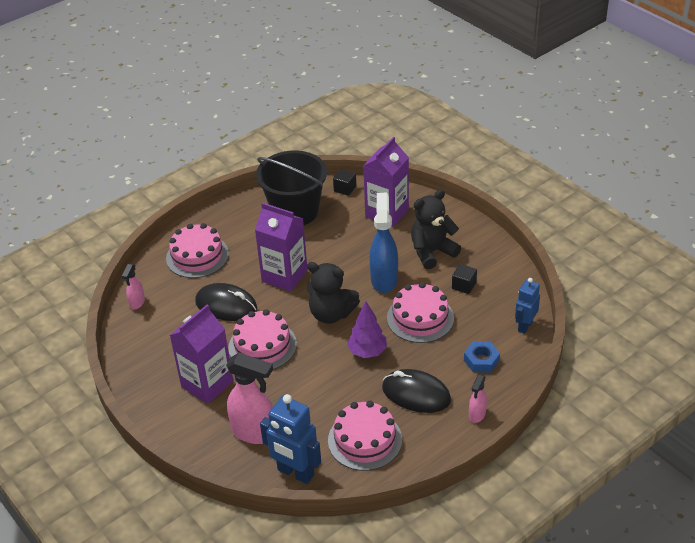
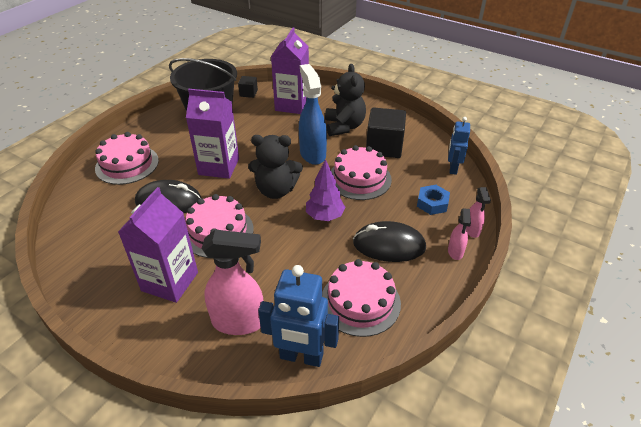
camera: 20 degrees left, 0 degrees up
pink spray bottle [122,264,145,309] -> pink spray bottle moved to [466,187,491,238]
black teddy bear [411,190,461,269] -> black teddy bear turned 135 degrees clockwise [325,64,366,136]
black cube [452,264,477,294] -> black cube [366,107,406,158], size x1.99

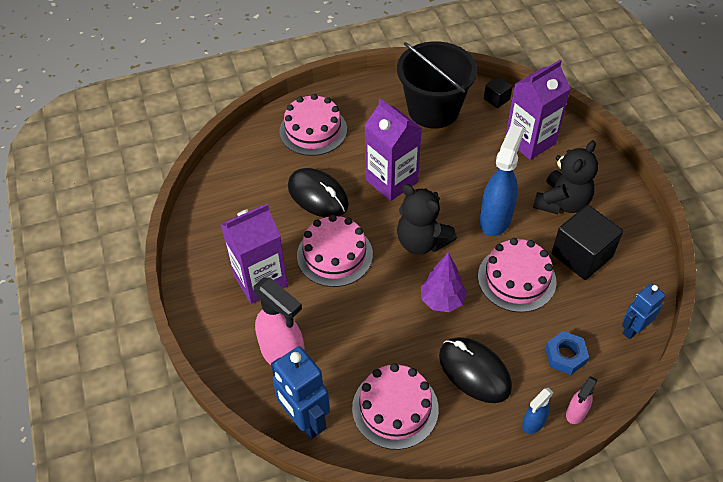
camera: 40 degrees right, 10 degrees up
pink spray bottle [448,209,471,260] -> blue spray bottle [522,388,554,434]

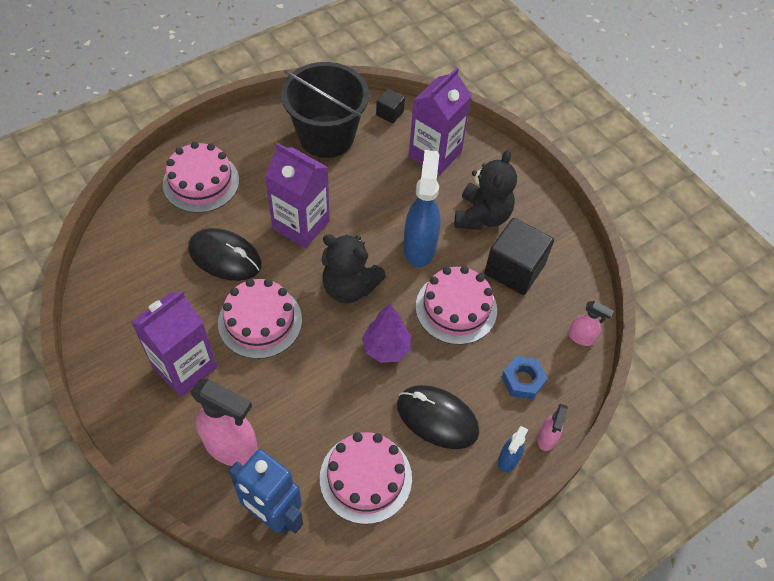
camera: 20 degrees left, 5 degrees up
blue robot [622,283,665,339] -> pink spray bottle [568,301,614,346]

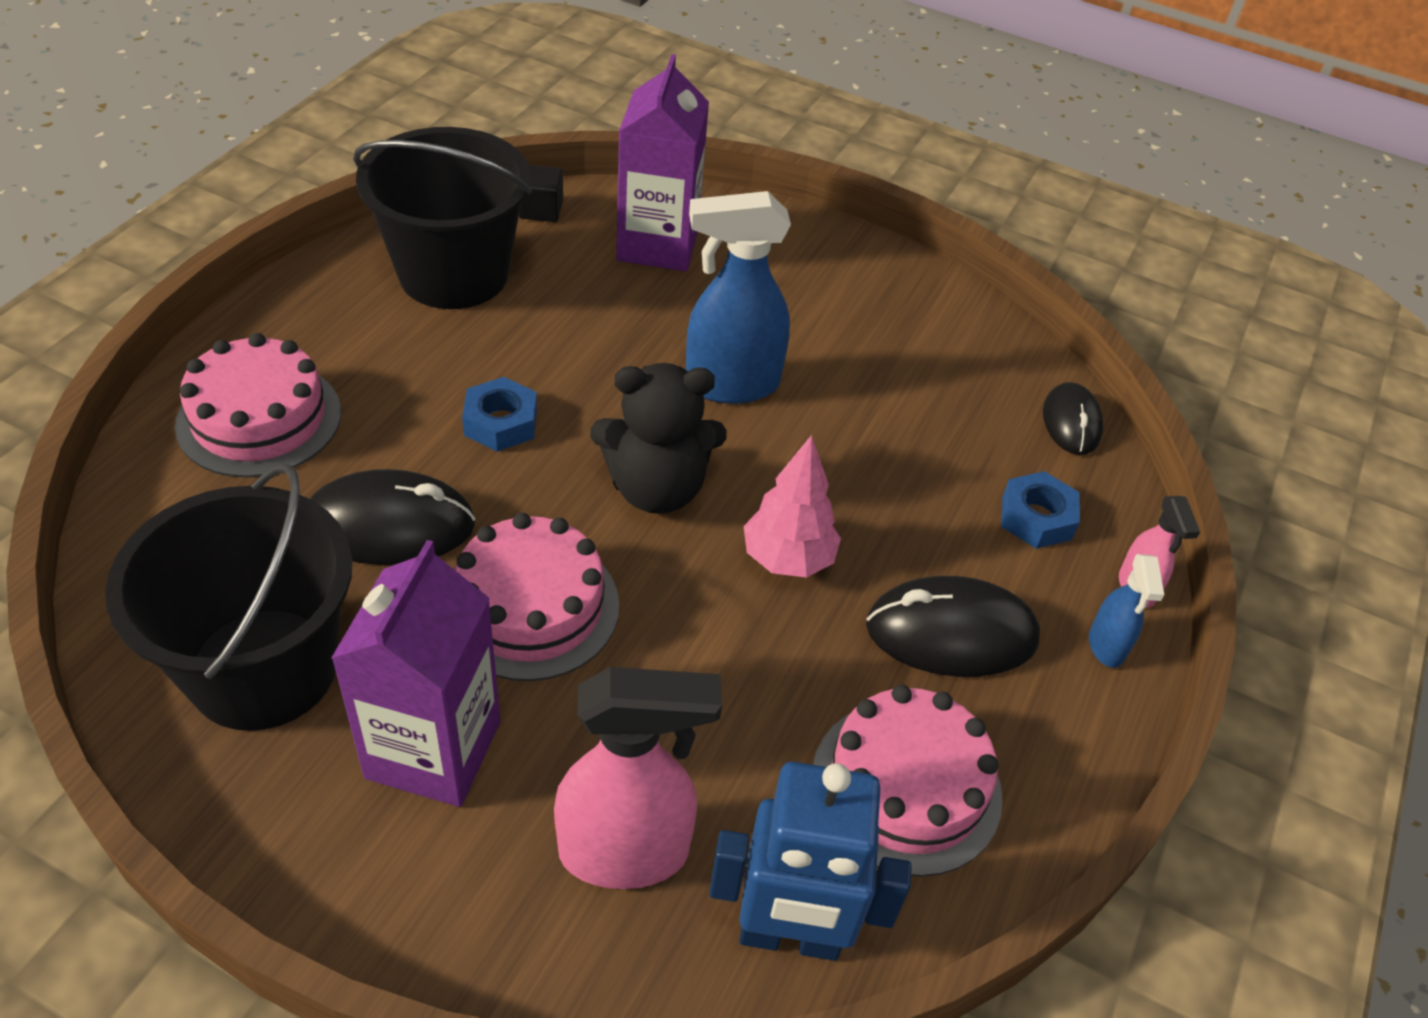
camera: 30 degrees left, 10 degrees down
purple carton [265,143,330,248] -> blue nut [462,377,537,452]
purple tree [362,304,411,363] -> pink tree [744,435,841,578]
blue spray bottle [403,150,440,267] -> blue spray bottle turned 75 degrees counterclockwise [686,191,791,404]
pink cake [416,266,497,345] -> none
black teddy bear [455,150,517,230] -> none
black cube [484,218,554,295] -> none
pink spray bottle [568,301,614,346] -> black mouse [1043,382,1103,455]
none -> black bucket [105,464,352,731]

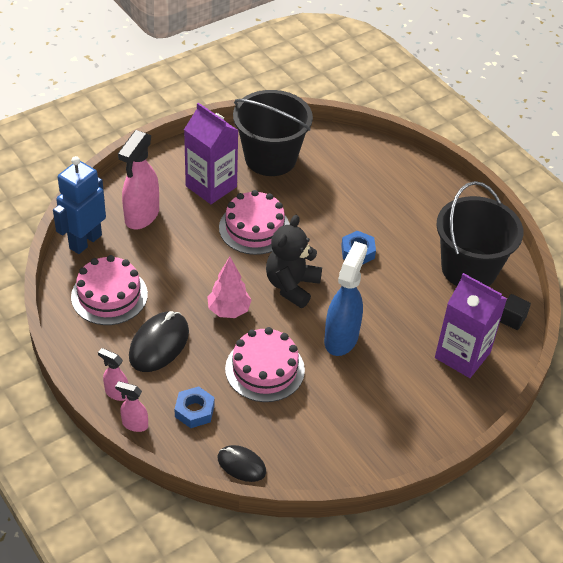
camera: 120 degrees right, 0 degrees up
pink cake [175,333,341,478] -> pink cake moved to [225,327,305,402]
black mouse [310,469,475,565] -> none
blue spray bottle [1089,554,1164,668] -> pink spray bottle [98,348,128,401]

